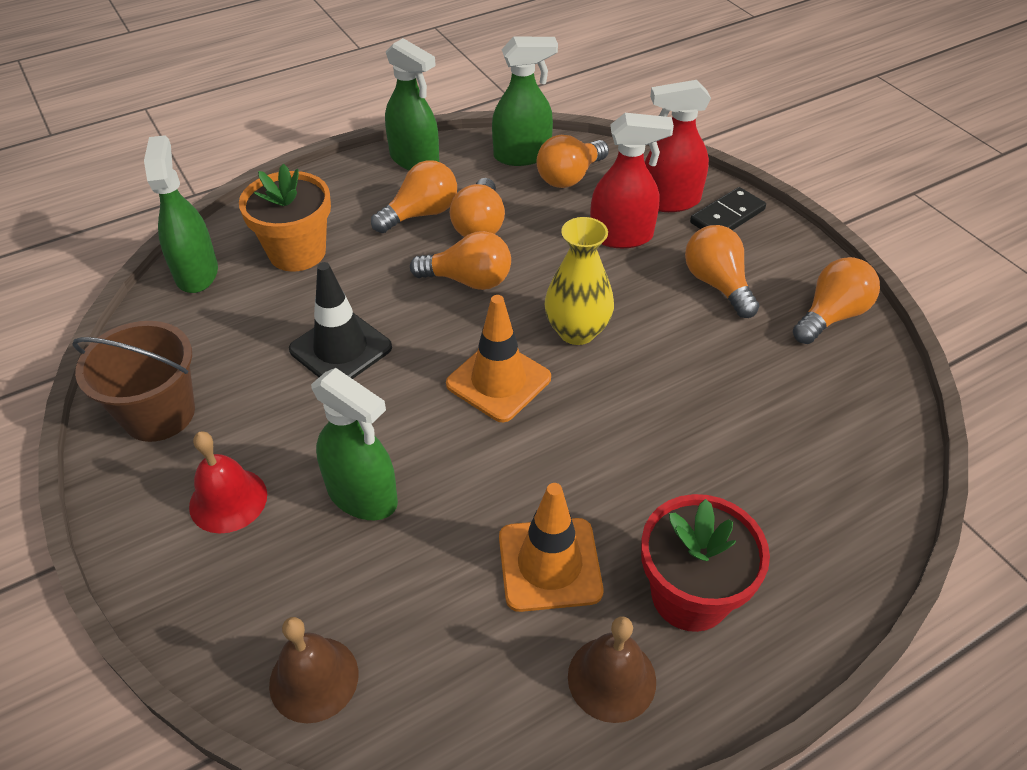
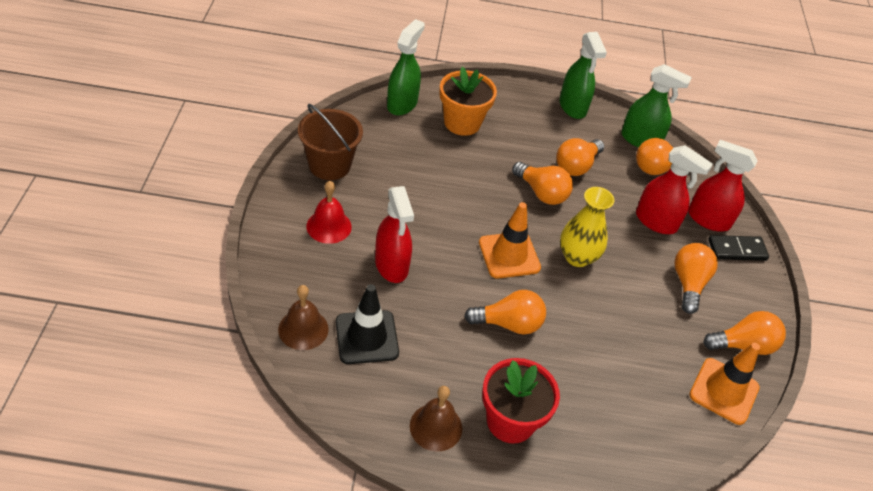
camera: 30 degrees right, 0 degrees up
black traffic cone [289,262,392,379] -> black traffic cone moved to [336,284,399,364]
green spray bottle [311,368,398,520] -> red spray bottle [375,186,414,283]
orange light bulb [371,160,457,233] -> orange light bulb moved to [464,290,546,335]
orange traffic cone [499,483,603,612] -> orange traffic cone moved to [689,342,760,425]

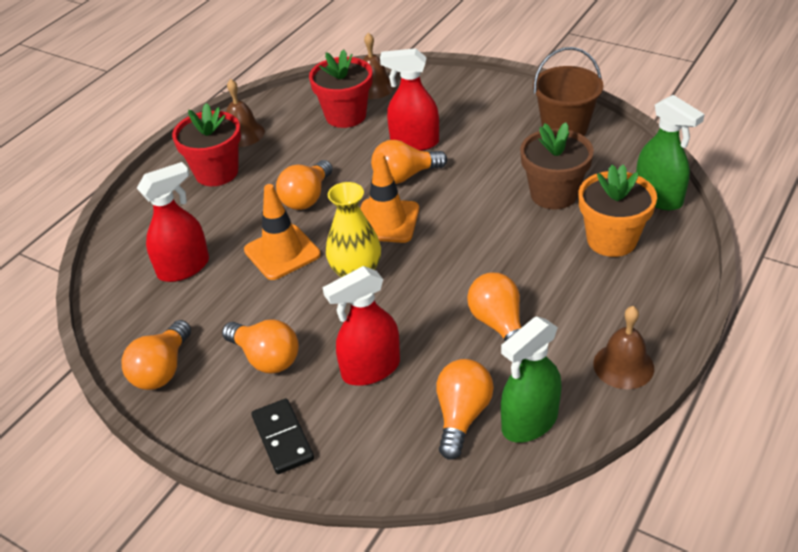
camera: 125 degrees right, 5 degrees down
red bell [307,181,352,244] -> none
black traffic cone [336,284,399,364] -> red flower pot [309,49,372,128]
orange light bulb [512,162,573,205] -> orange light bulb moved to [371,140,447,184]
green spray bottle [560,32,607,119] -> brown bell [593,306,654,389]
red spray bottle [688,140,757,232] -> red spray bottle moved to [137,162,209,282]
orange traffic cone [689,342,760,425] -> orange traffic cone moved to [244,184,321,280]
black domino [709,235,769,261] -> black domino turned 45 degrees counterclockwise [251,399,314,474]
none -> brown flower pot [520,122,594,209]

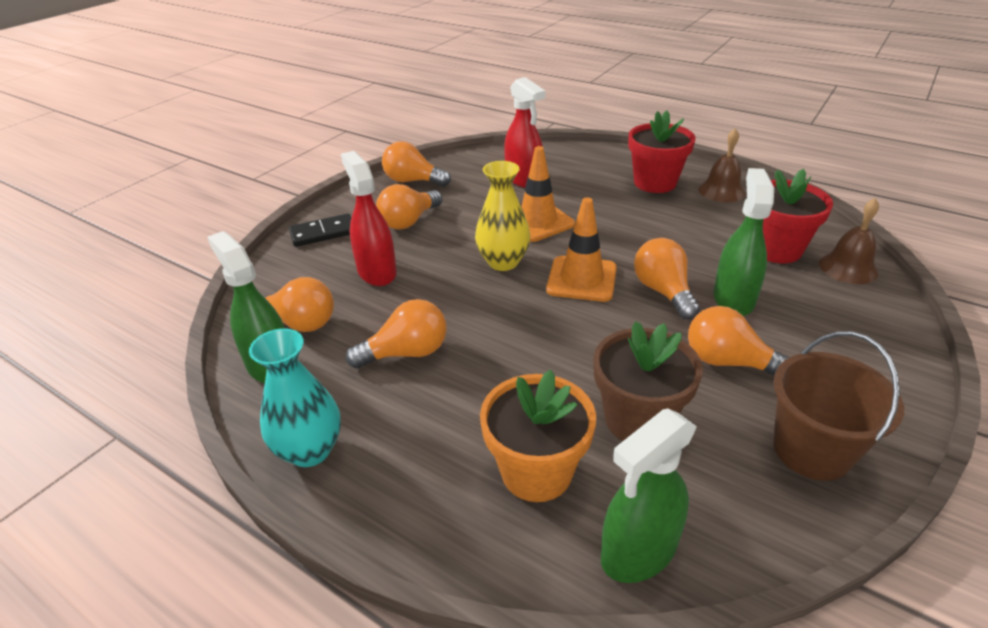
camera: 90 degrees right, 5 degrees down
orange light bulb [276,160,333,210] -> orange light bulb moved to [688,306,788,376]
red spray bottle [380,48,439,151] -> green spray bottle [713,168,774,316]
brown bell [593,306,654,389] -> turquoise vase [249,328,341,467]

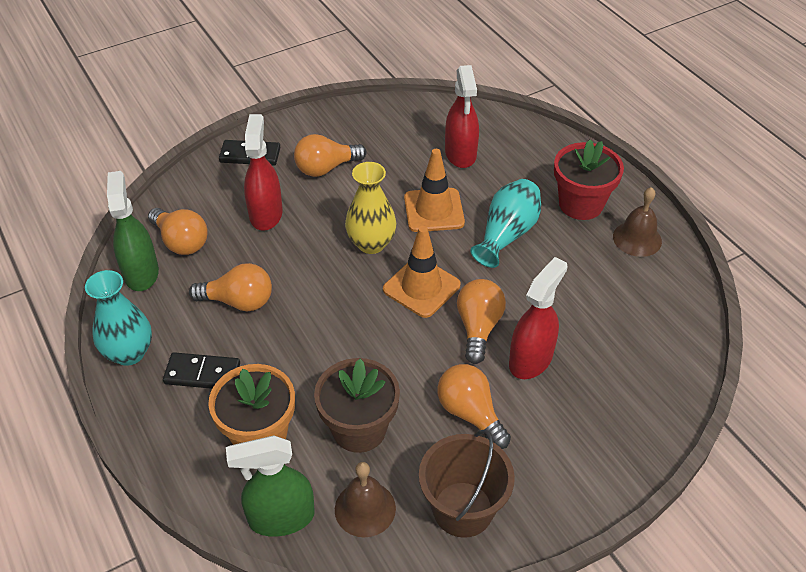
camera: 25 degrees right, 10 degrees up
orange light bulb [382,141,451,187] -> none
green spray bottle [713,168,774,316] -> red spray bottle [509,257,567,379]
red flower pot [763,169,833,263] -> none
brown bell [819,198,879,284] -> brown bell moved to [335,462,396,537]
none -> black domino [163,352,240,389]
none -> turquoise vase [471,179,541,268]

